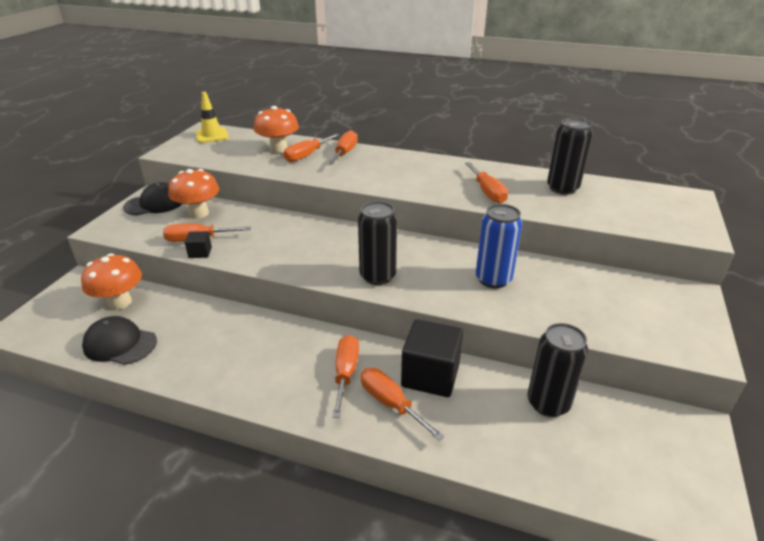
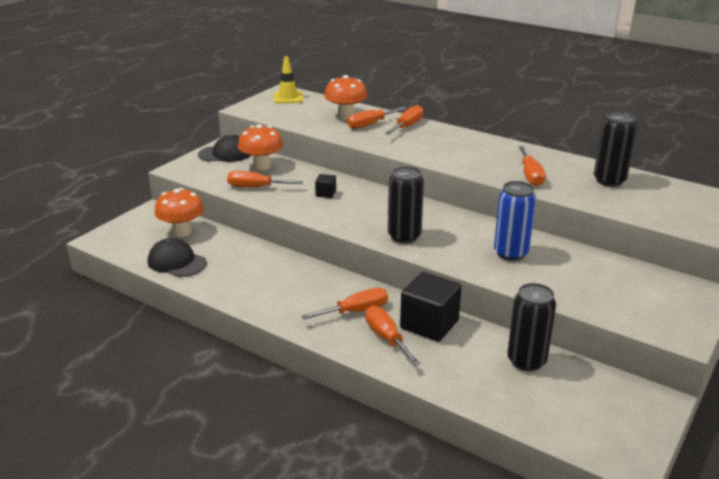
camera: 15 degrees right, 5 degrees down
black cube [185,231,212,258] -> black cube moved to [315,174,336,198]
orange screwdriver [332,335,359,418] -> orange screwdriver turned 45 degrees clockwise [301,288,388,320]

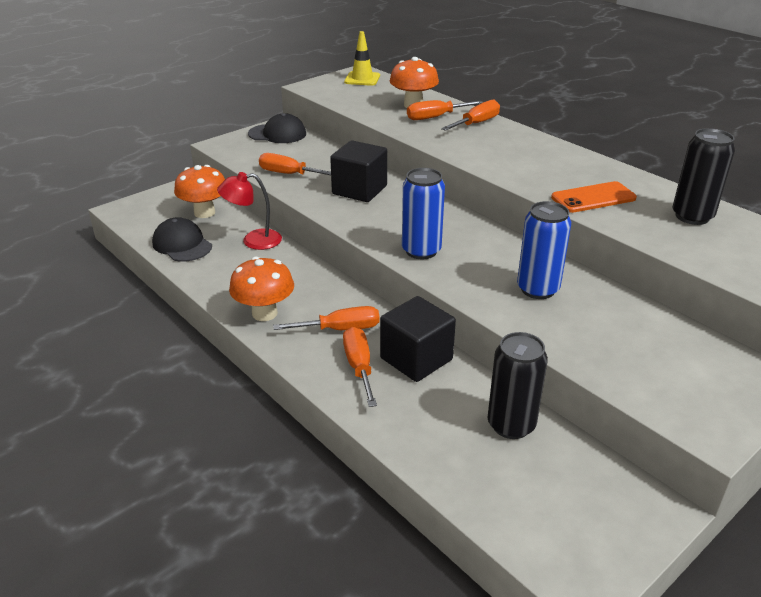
camera: 15 degrees right, 5 degrees up
orange mushroom [238,124,283,170] -> orange mushroom moved to [229,256,294,321]
black cube [315,174,336,198] -> black cube [330,140,387,202], size x2.13
black can [388,166,424,243] -> blue can [402,168,445,259]
orange screwdriver [518,146,546,186] -> orange phone [551,181,637,213]
none -> red lamp [217,172,282,250]

